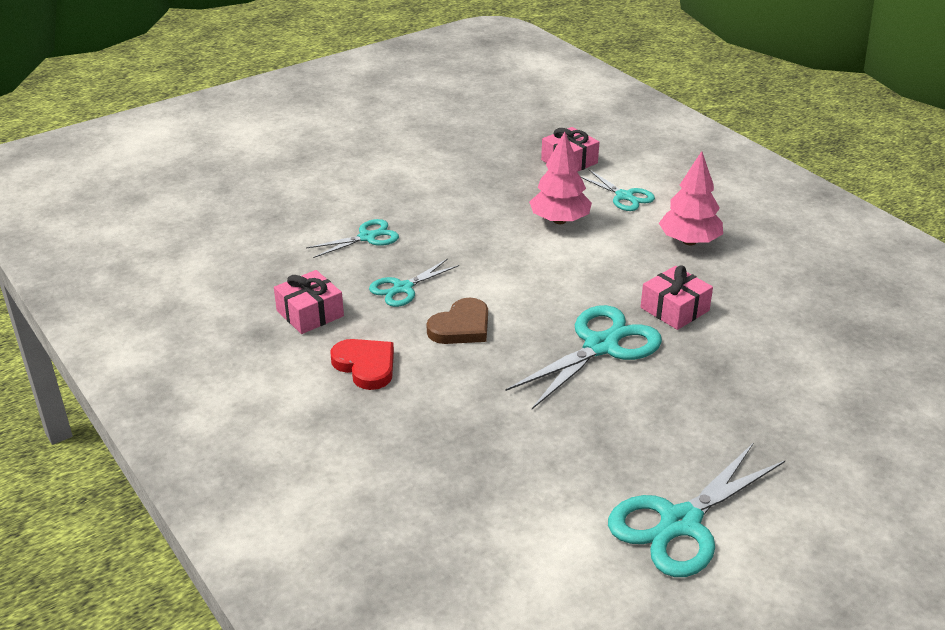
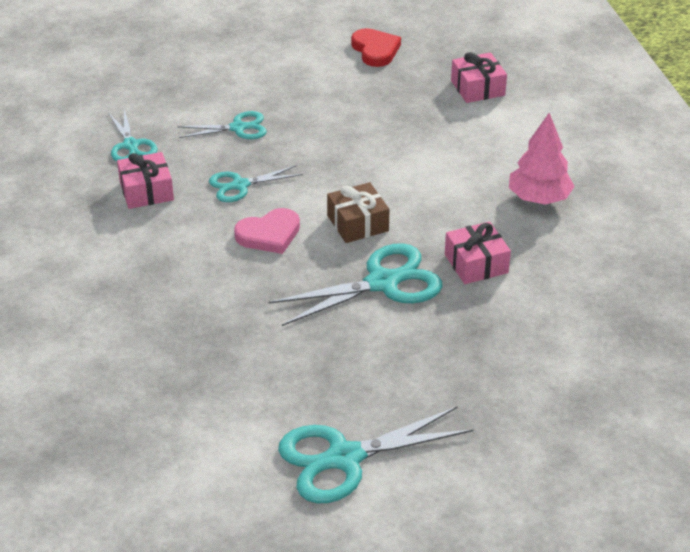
camera: 20 degrees right, 5 degrees up
red heart [330,339,394,390] -> red heart moved to [351,28,401,67]
brown heart [427,297,488,344] -> pink heart [234,208,300,254]
pink tree [529,131,592,224] -> none
turquoise scissors [580,170,655,211] -> turquoise scissors moved to [108,109,158,162]
none -> brown gift [327,182,390,243]

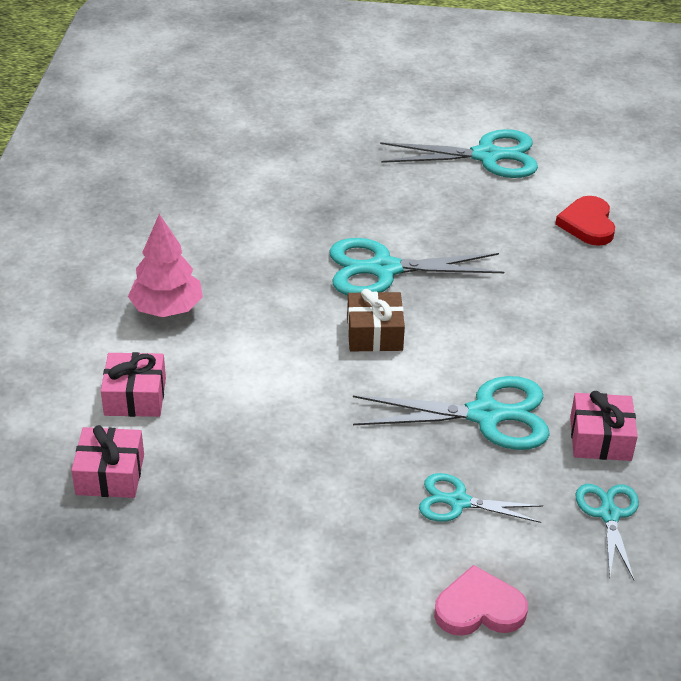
camera: 160 degrees left, 0 degrees up
turquoise scissors [209,165,303,202] -> turquoise scissors [353,376,550,450], size x1.71
pink heart [234,208,300,254] -> pink heart moved to [434,565,528,636]
red heart [351,28,401,67] -> red heart moved to [555,196,615,246]
pink gift [445,221,511,284] -> pink gift moved to [101,352,166,417]

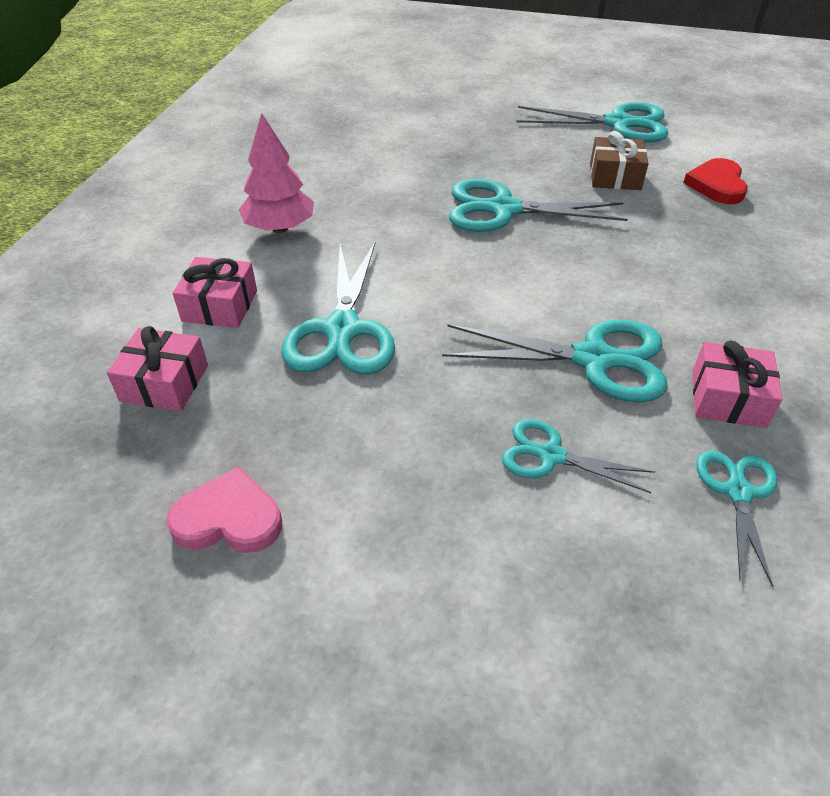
camera: 10 degrees right, 5 degrees up
brown gift [347,289,405,352] -> brown gift moved to [590,131,649,190]
pink heart [434,565,528,636] -> pink heart moved to [166,466,282,553]
none -> turquoise scissors [281,242,395,374]

